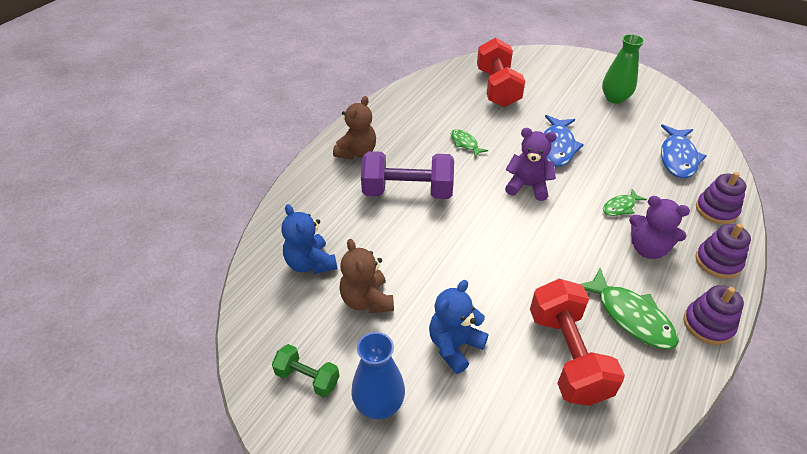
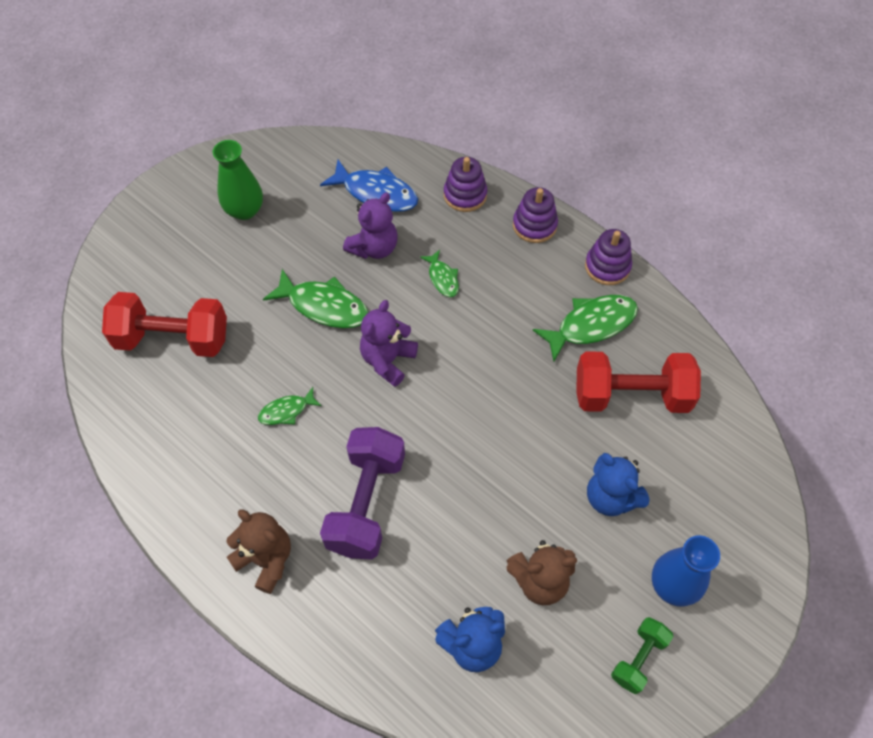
camera: 80 degrees left, 15 degrees up
blue fish [544,115,584,167] -> green fish [263,269,368,328]
purple teddy bear [629,196,690,259] -> purple teddy bear moved to [343,192,398,259]

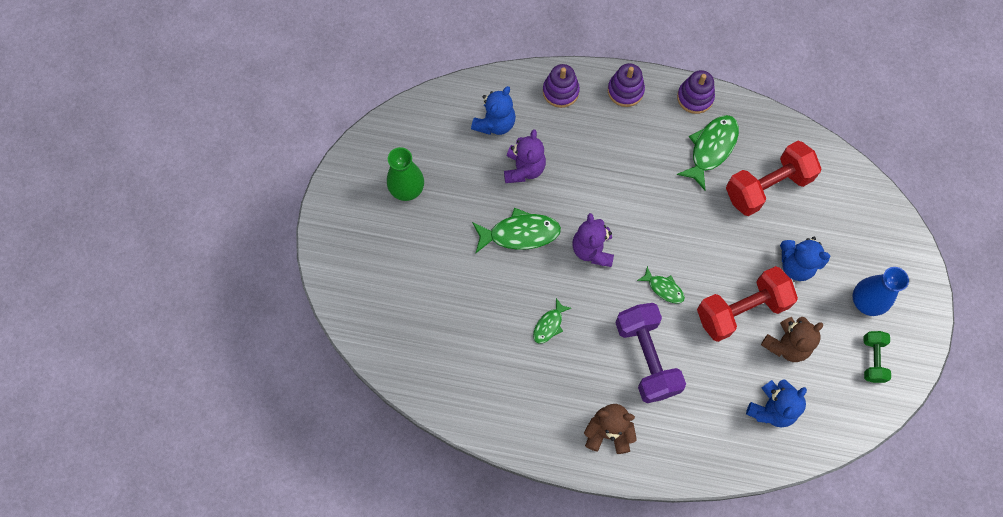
camera: 30 degrees left, 10 degrees up
red dumbbell [102,292,227,357] -> red dumbbell moved to [697,266,798,342]
blue fish [320,160,418,212] -> blue teddy bear [471,86,516,135]
green fish [420,250,459,297] -> green fish moved to [637,266,685,304]

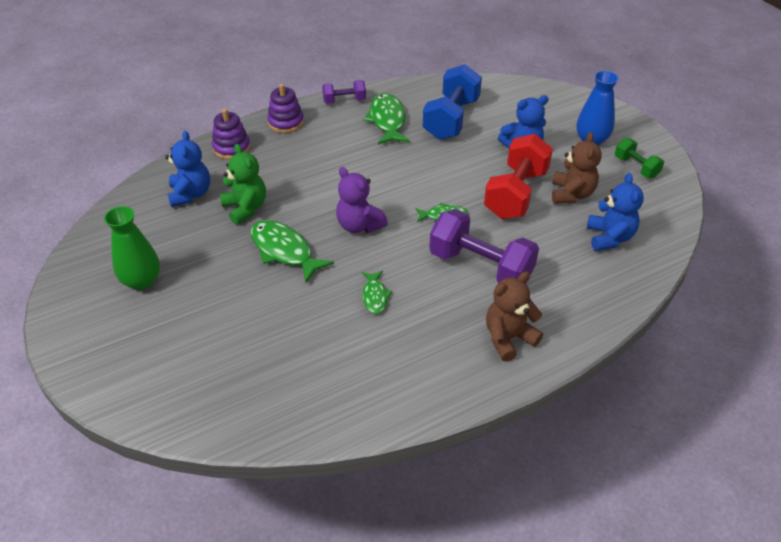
camera: 40 degrees left, 25 degrees down
green fish [472,208,561,253] -> green fish turned 90 degrees counterclockwise [251,220,334,283]
purple teddy bear [504,129,546,183] -> green teddy bear [220,144,266,225]
purple stacking toy [677,70,715,114] -> purple dumbbell [322,80,366,104]
red dumbbell [726,141,822,216] -> blue dumbbell [423,64,482,140]

